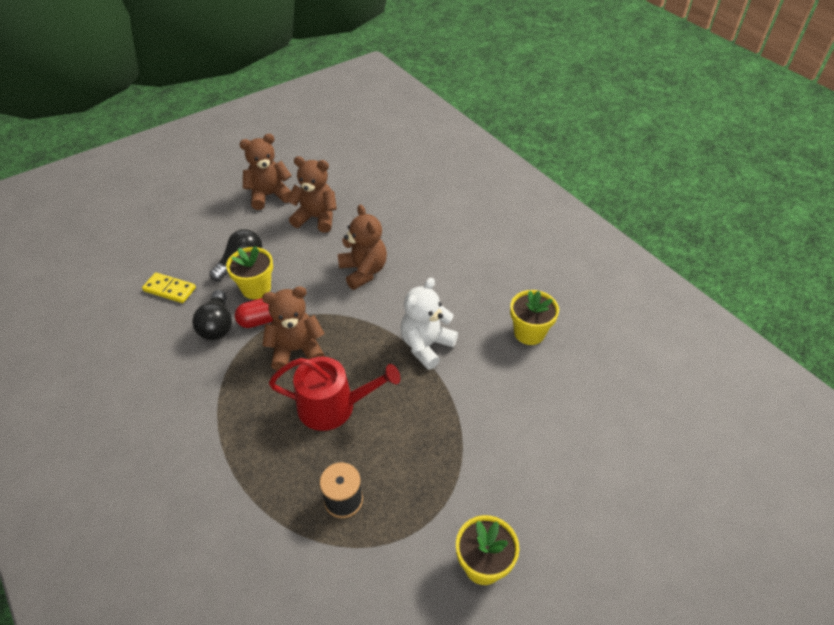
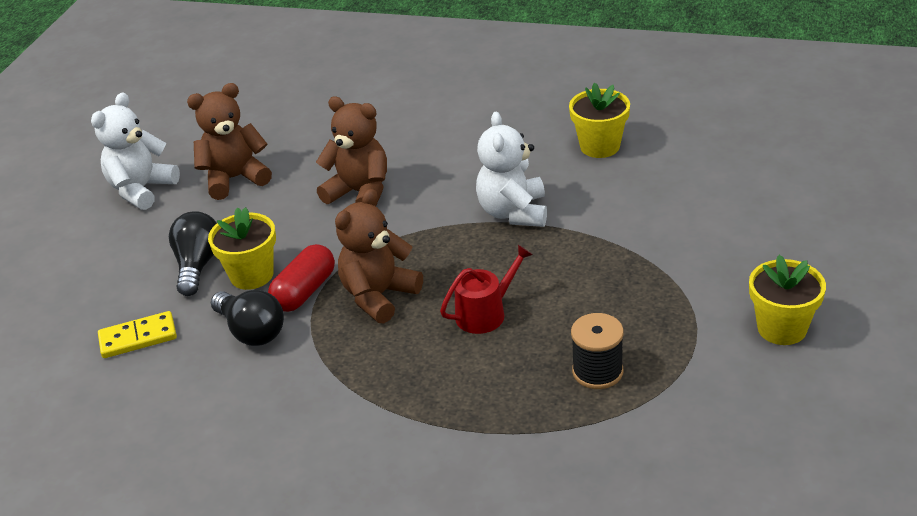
camera: 35 degrees left, 10 degrees down
brown teddy bear [239,134,292,210] -> white teddy bear [91,92,180,210]
red watering can [269,357,400,431] -> red watering can [440,245,533,334], size x0.64

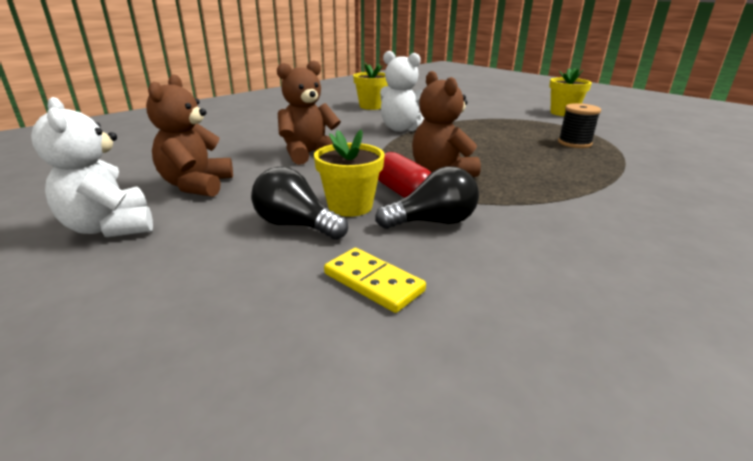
camera: 65 degrees left, 10 degrees down
yellow domino [98,311,177,358] -> yellow domino turned 60 degrees counterclockwise [324,248,426,313]
red watering can [440,245,533,334] -> none

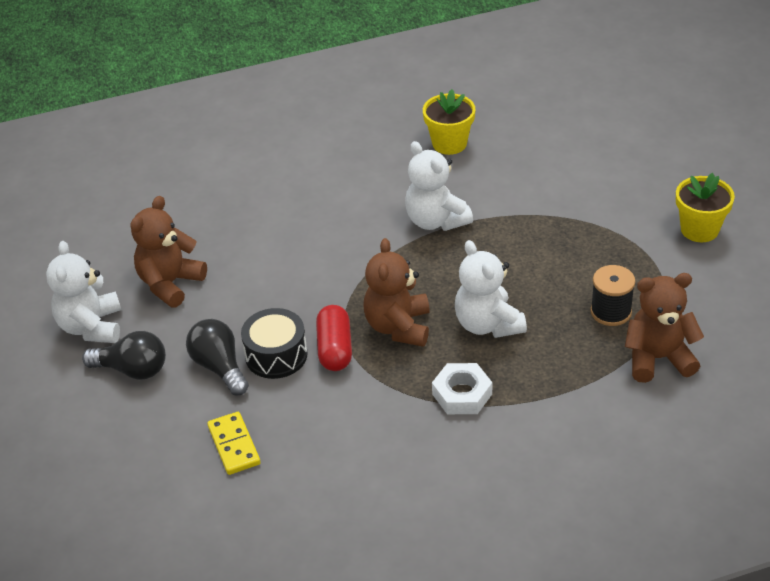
camera: 30 degrees right, 15 degrees up
brown teddy bear [277,60,341,165] -> brown teddy bear moved to [625,273,704,383]
yellow flower pot [314,130,385,217] -> black drum [241,308,308,379]
black light bulb [375,166,479,229] -> black light bulb moved to [82,331,166,380]
none -> white nut [432,363,492,414]
none -> white teddy bear [455,240,527,338]

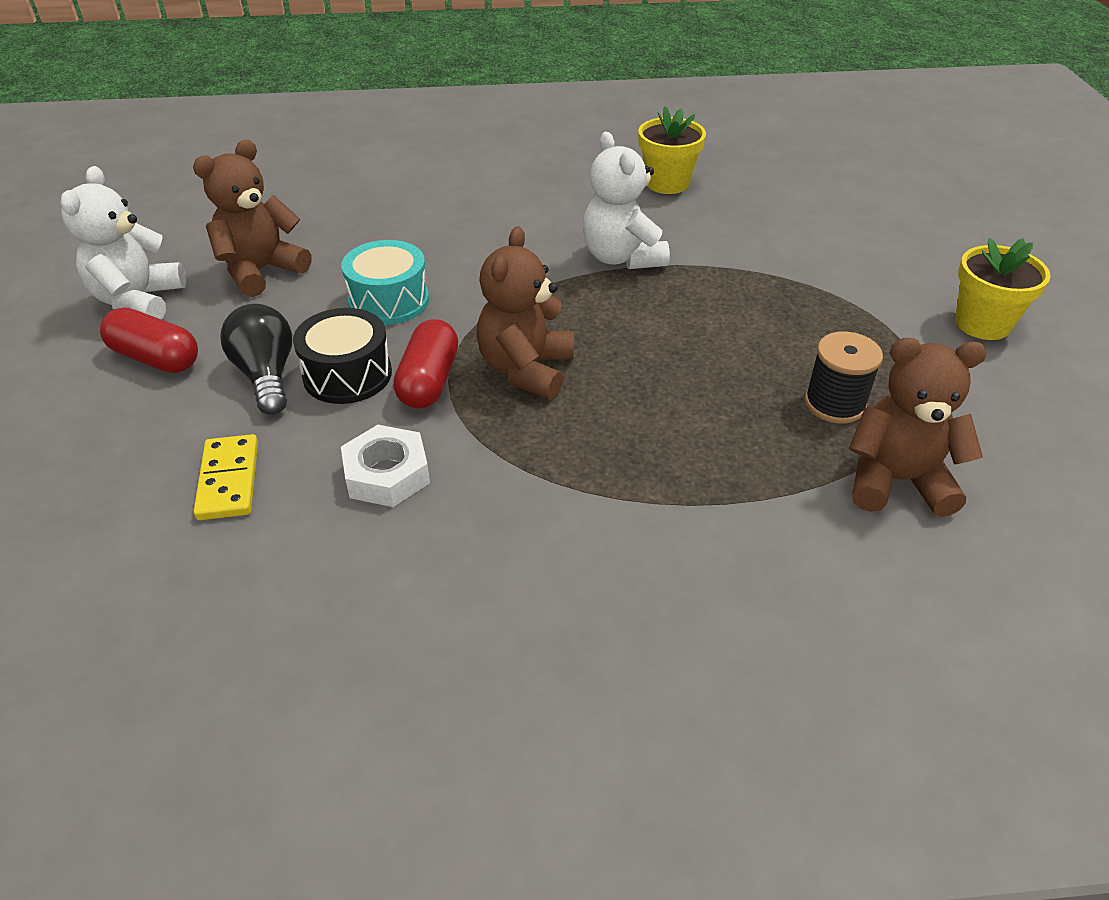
camera: 10 degrees right, 0 degrees up
black light bulb [82,331,166,380] -> red capsule [100,308,198,373]
white nut [432,363,492,414] -> white nut moved to [341,425,430,507]
white teddy bear [455,240,527,338] -> none
none -> turquoise drum [341,240,429,325]

